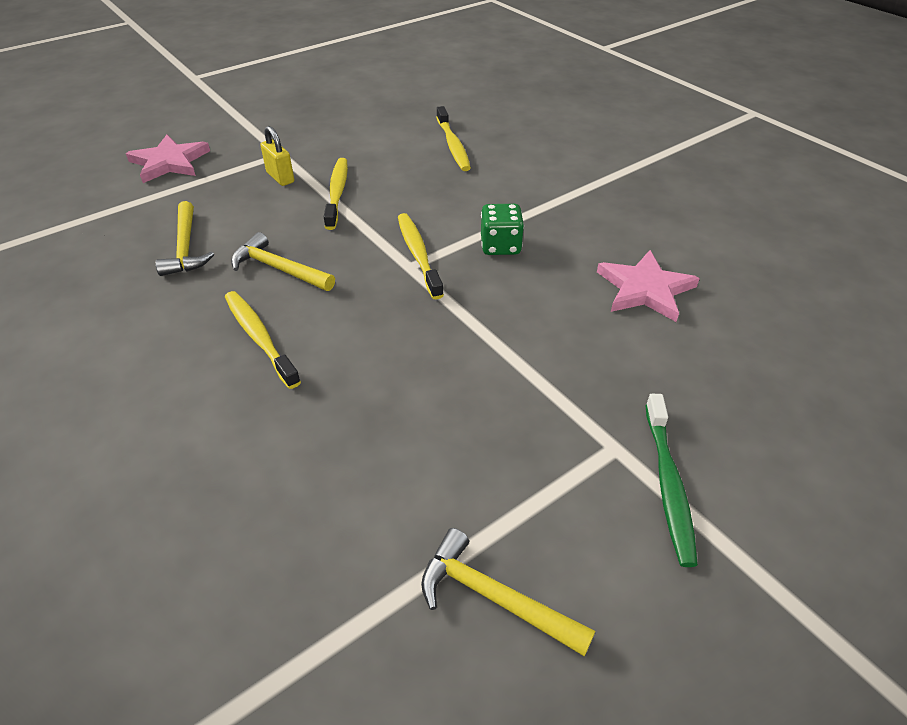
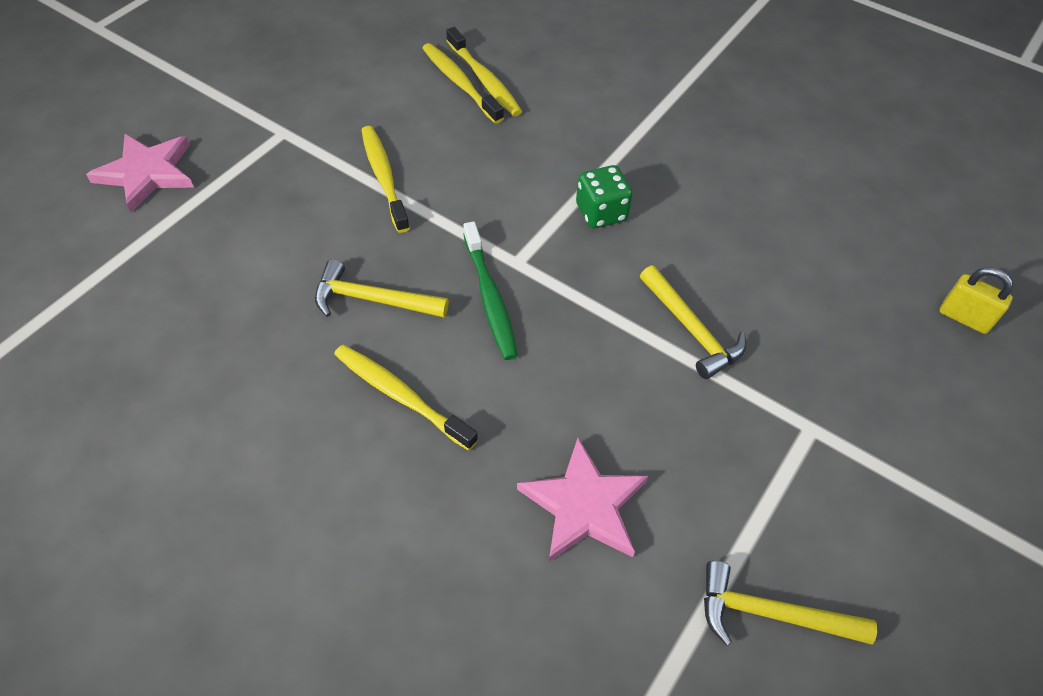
camera: 20 degrees left, 10 degrees up
yellow hammer [156,201,214,276] -> yellow hammer moved to [640,265,746,379]
yellow padlock [260,126,294,186] -> yellow padlock moved to [940,267,1013,334]
yellow toothbrush [398,213,444,299] -> yellow toothbrush moved to [422,43,504,124]
pink star [597,250,700,322] -> pink star moved to [517,438,648,562]
green toothbrush [645,394,698,567] -> green toothbrush moved to [463,221,518,360]

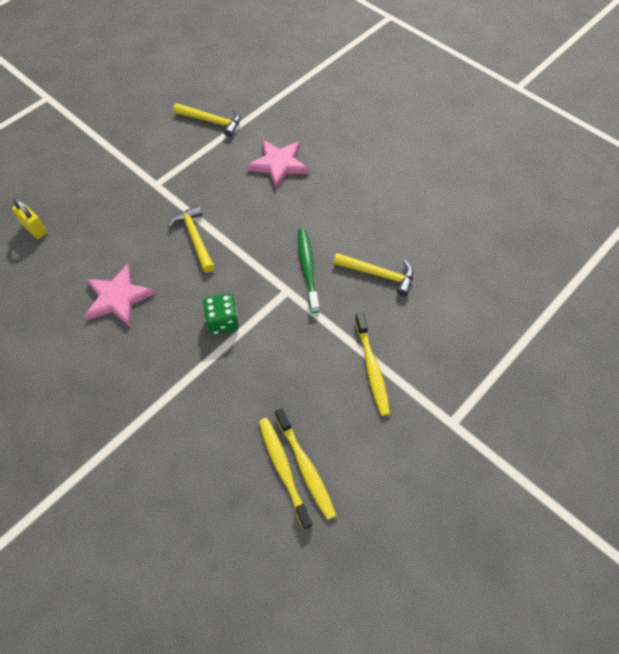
camera: 170 degrees left, 5 degrees up
pink star [86,134,194,212] -> pink star moved to [85,264,155,327]
yellow toothbrush [334,345,478,451] -> none

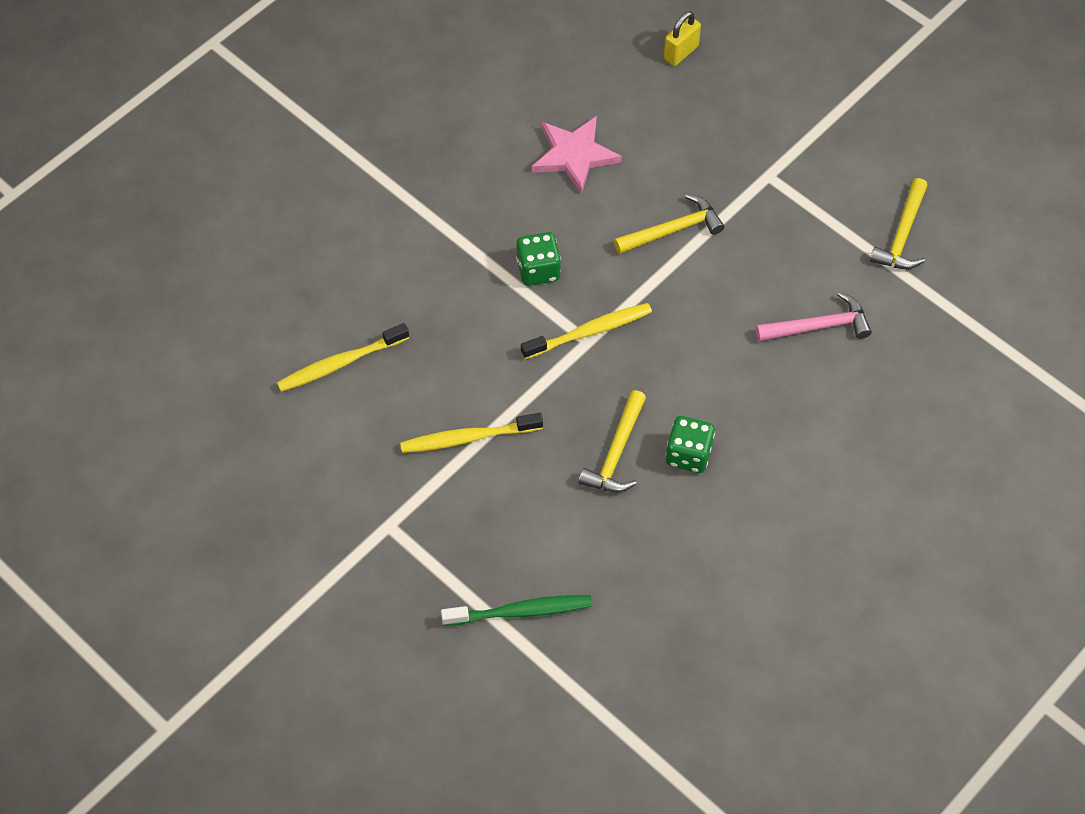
camera: 90 degrees right, 0 degrees up
pink star [247,140,309,188] -> pink hammer [756,292,872,341]
yellow toothbrush [259,418,313,530] -> yellow toothbrush moved to [521,303,652,359]
green toothbrush [298,228,319,313] -> green toothbrush moved to [441,595,592,626]
none -> green dice [666,416,715,473]

